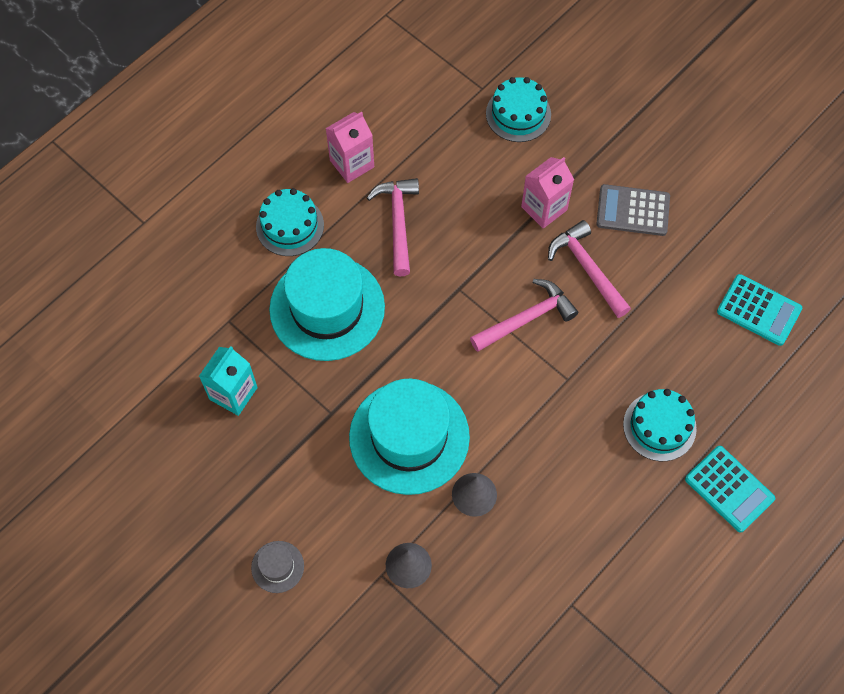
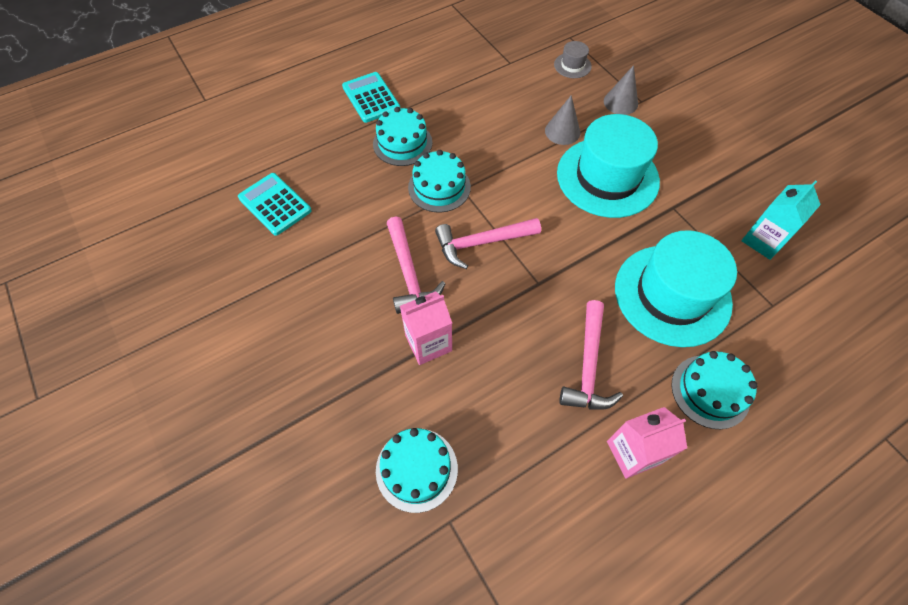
camera: 165 degrees left, 5 degrees down
grey hat [251,541,304,593] -> grey hat moved to [554,41,592,78]
grey calculator [596,184,670,236] -> none
none -> turquoise cake [408,150,471,213]

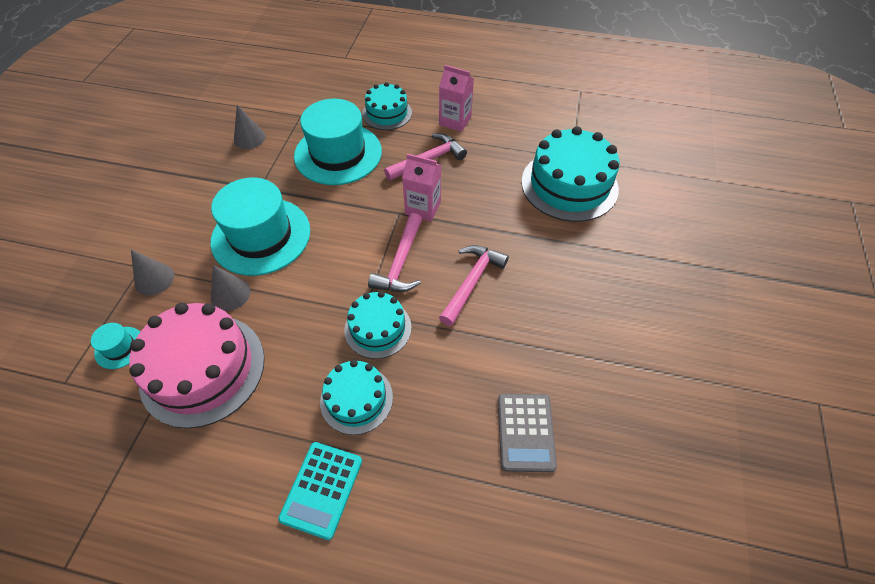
camera: 135 degrees left, 5 degrees down
turquoise calculator [238,173,311,236] -> grey calculator [498,394,557,472]
turquoise cake [376,428,458,513] -> turquoise cake [521,126,619,222], size x1.73
pink carton [400,291,452,365] -> pink carton moved to [402,154,441,221]
pink hammer [435,218,541,269] -> pink hammer turned 75 degrees clockwise [368,213,422,292]
grey hat [554,41,592,78] -> turquoise hat [91,323,140,369]
turquoise carton [741,180,821,260] -> grey cone [234,105,266,149]
none -> pink cake [129,303,265,428]

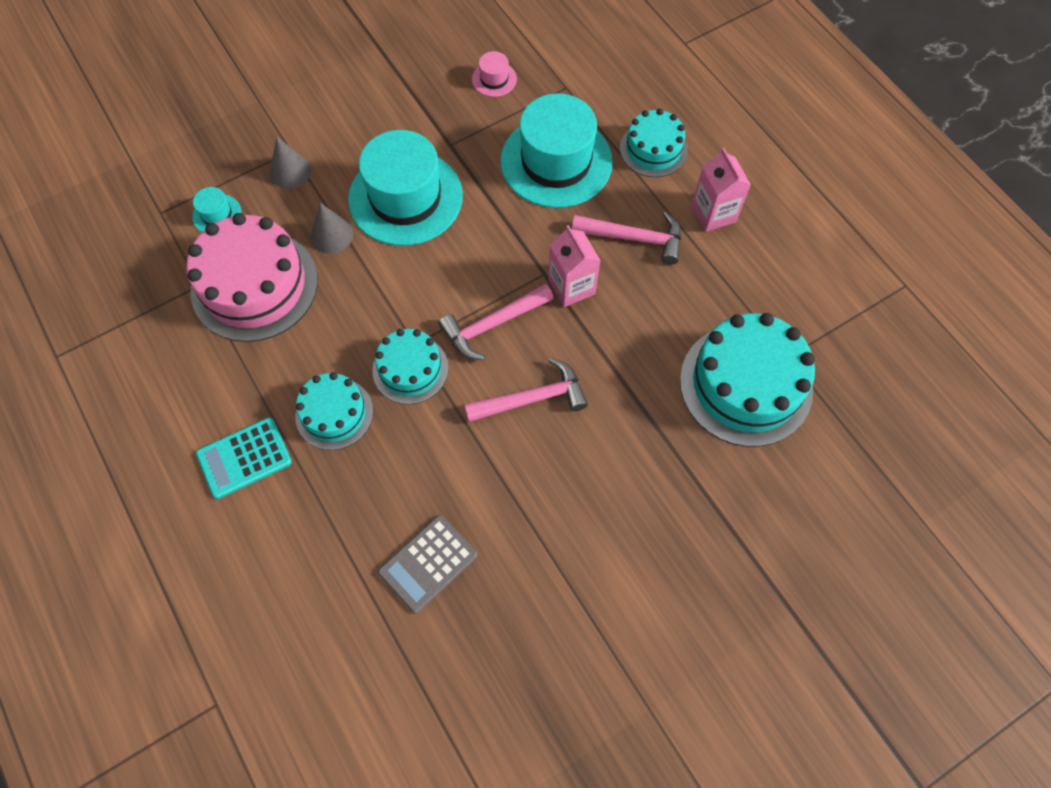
camera: 45 degrees right, 10 degrees up
grey cone [234,105,266,149] -> pink hat [472,51,517,97]

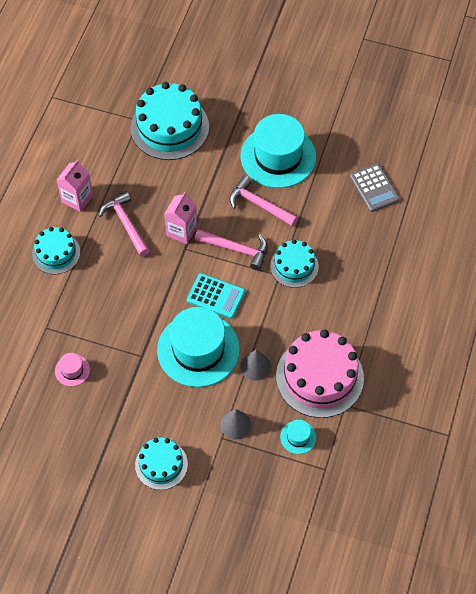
camera: 130 degrees left, 5 degrees down
turquoise calculator [196,418,292,499] -> turquoise calculator moved to [187,273,245,319]
turquoise cake [295,372,373,450] -> turquoise cake moved to [135,438,188,490]
grey calculator [378,515,478,614] -> grey calculator turned 60 degrees clockwise [350,164,400,212]
turquoise hat [500,93,613,208] -> turquoise hat moved to [241,114,316,188]

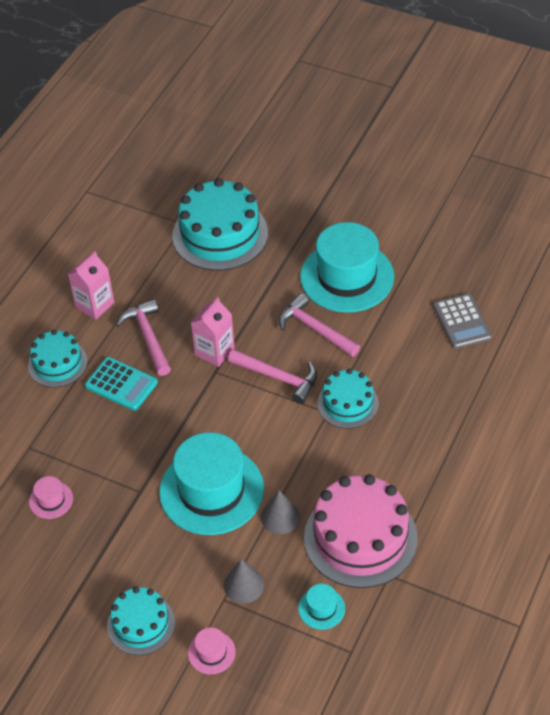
camera: 10 degrees right, 10 degrees down
turquoise calculator [187,273,245,319] -> turquoise calculator moved to [85,357,158,411]
none -> pink hat [188,627,236,674]

